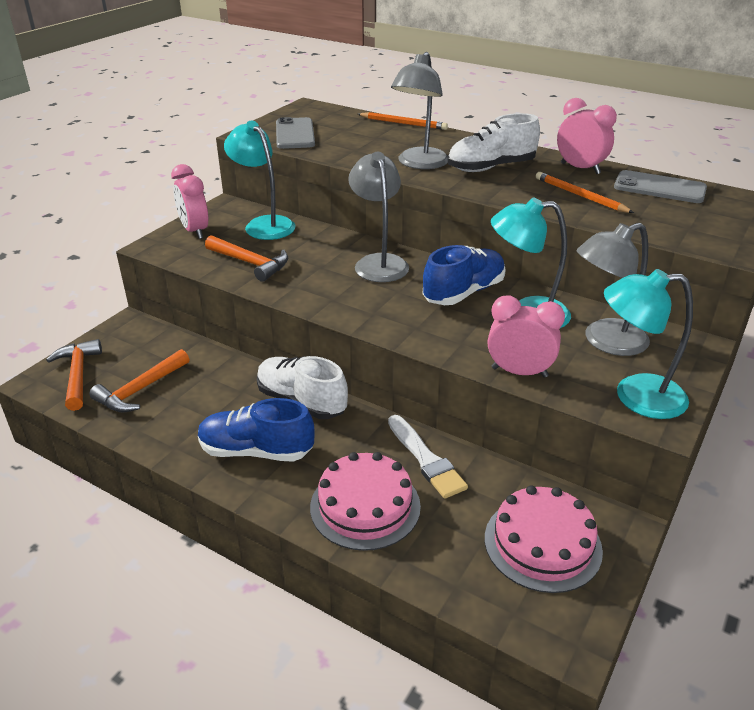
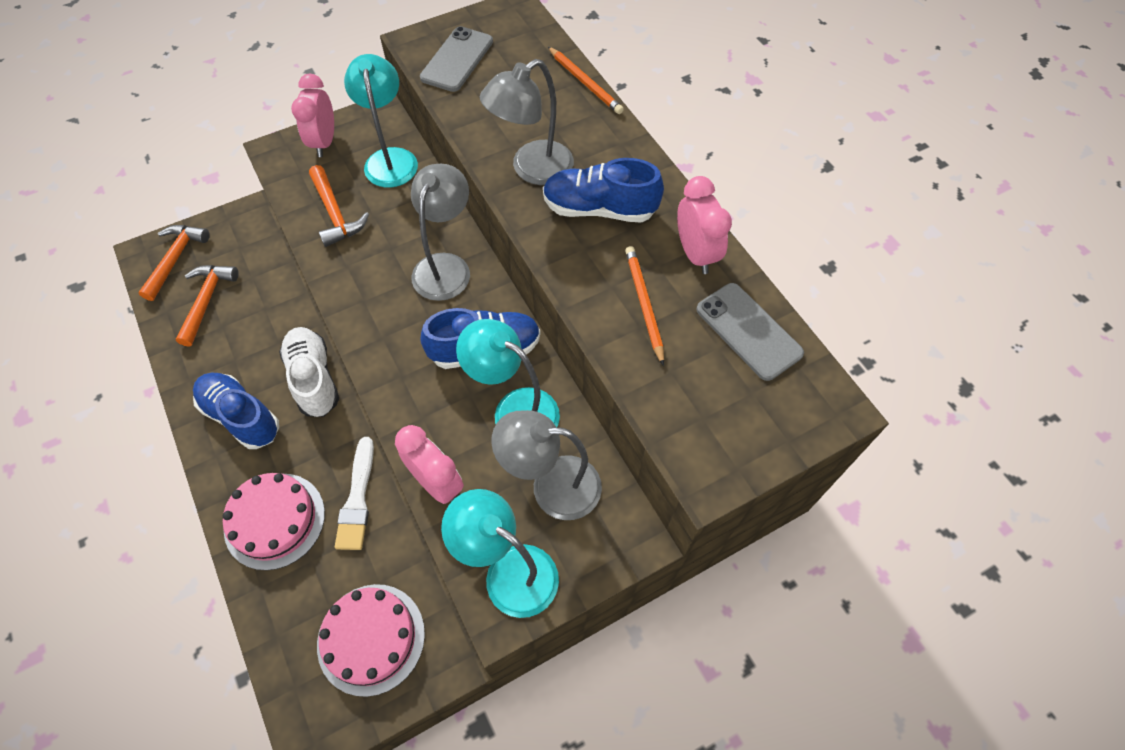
camera: 30 degrees right, 25 degrees up
orange hammer [89,349,189,413] -> orange hammer turned 120 degrees clockwise [176,265,239,347]
white shoe [448,113,540,172] -> blue shoe [543,158,664,223]

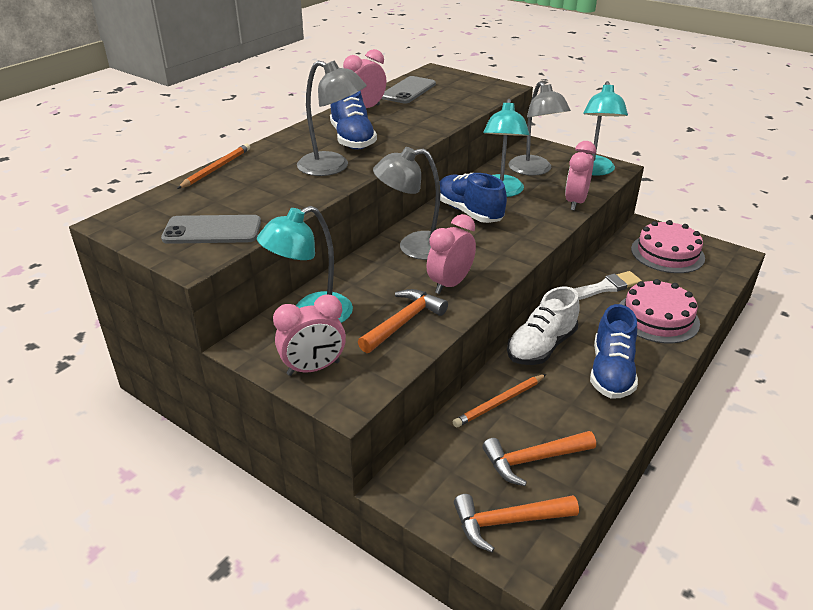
camera: 115 degrees left, 25 degrees down
orange pencil [625,246,664,366] -> orange pencil moved to [453,374,547,427]
none -> pink clock [427,214,476,294]

